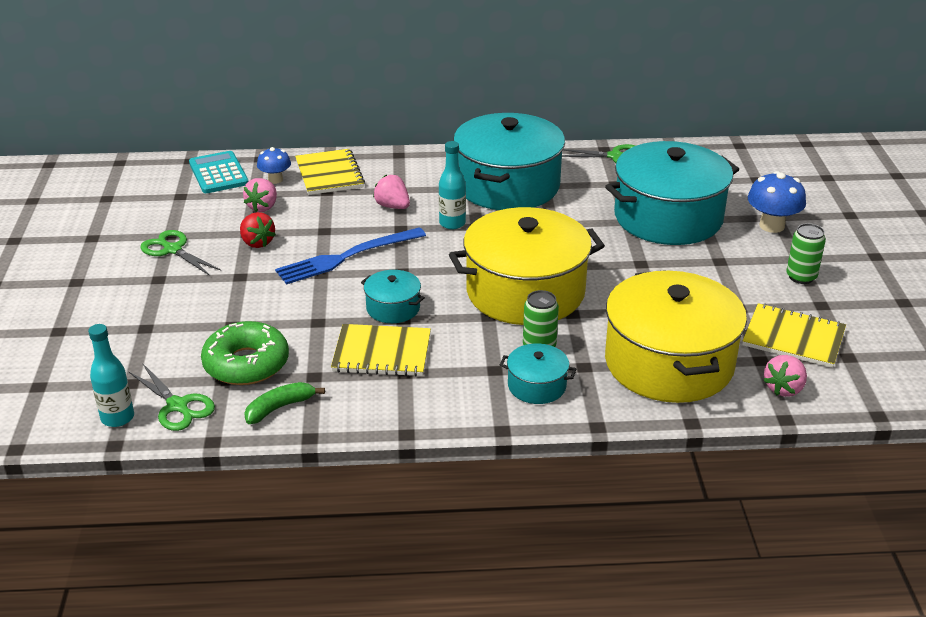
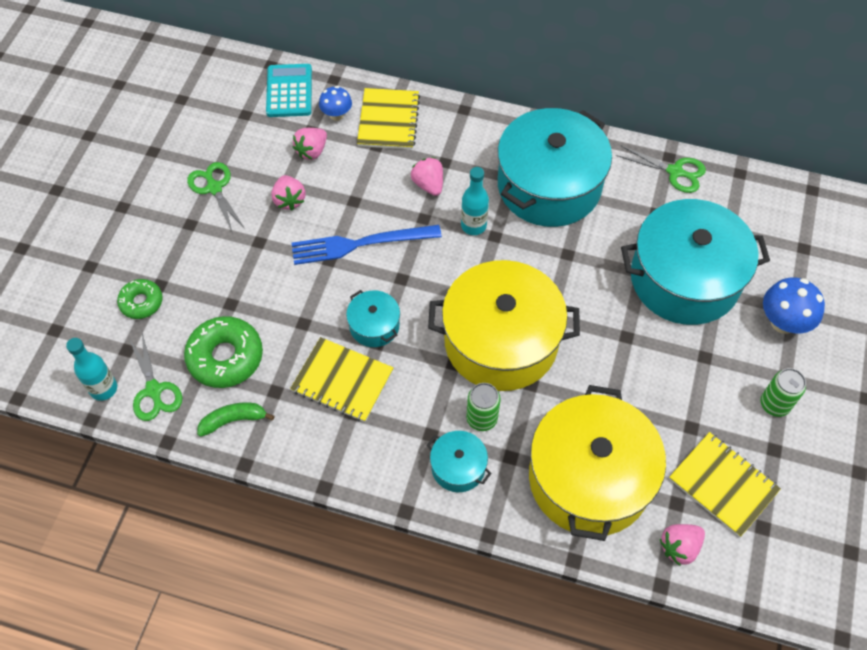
camera: 20 degrees right, 25 degrees up
red strawberry [240,212,276,248] -> pink strawberry [272,175,306,211]
none -> green donut [117,279,163,319]

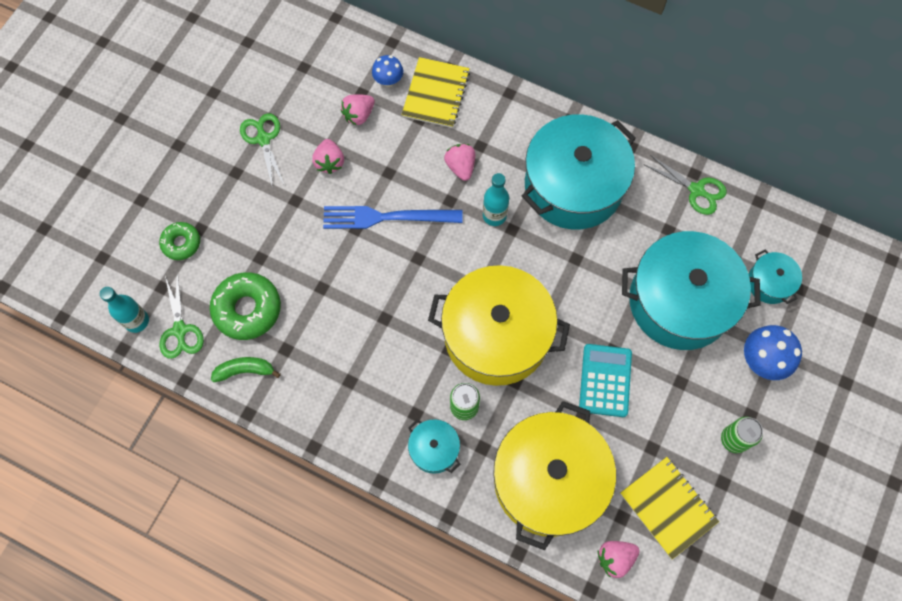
camera: 10 degrees right, 10 degrees up
turquoise calculator [266,64,312,117] -> turquoise calculator moved to [579,344,632,417]
yellow notebook [290,337,394,422] -> none
turquoise pot [346,290,400,347] -> turquoise pot moved to [749,249,802,304]

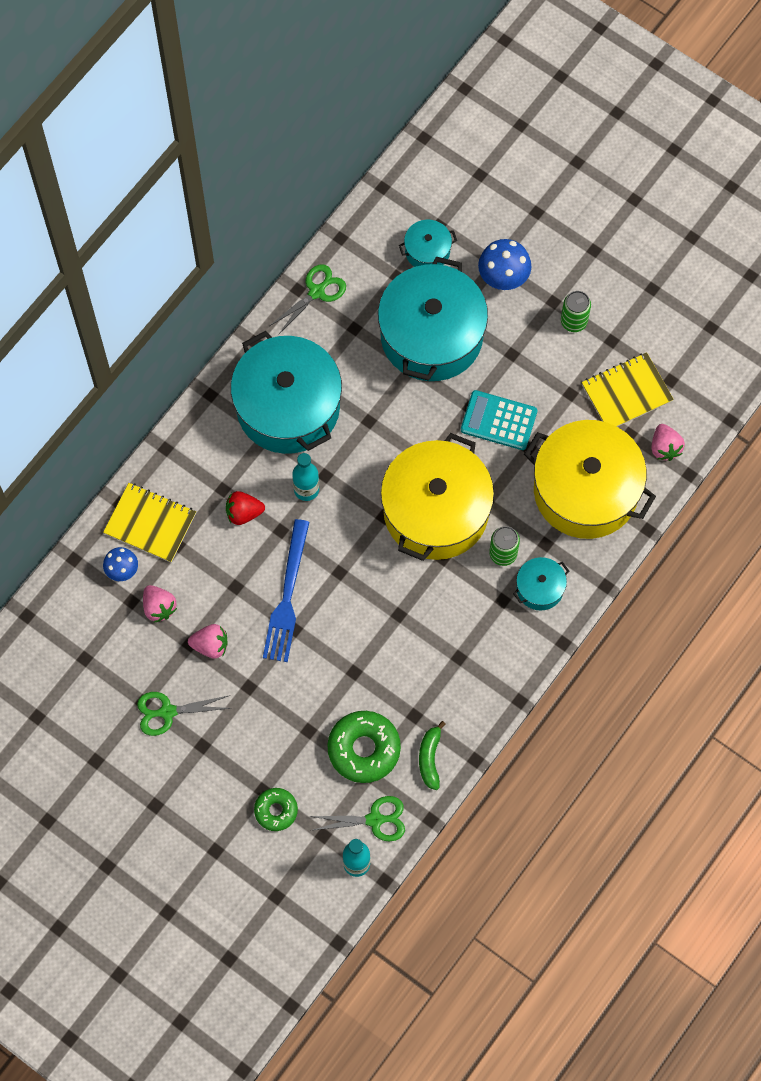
camera: 80 degrees left, 0 degrees up
pink strawberry [444,144,475,181] -> red strawberry [226,491,265,525]

